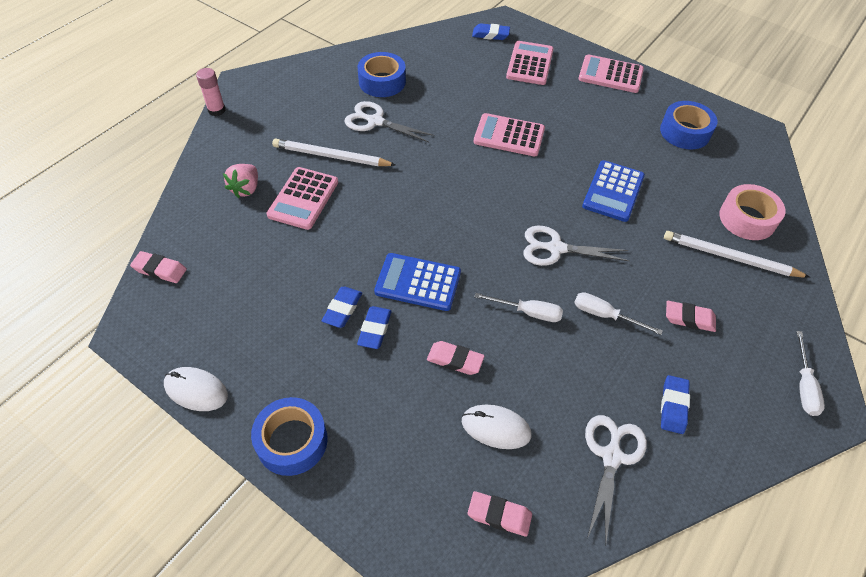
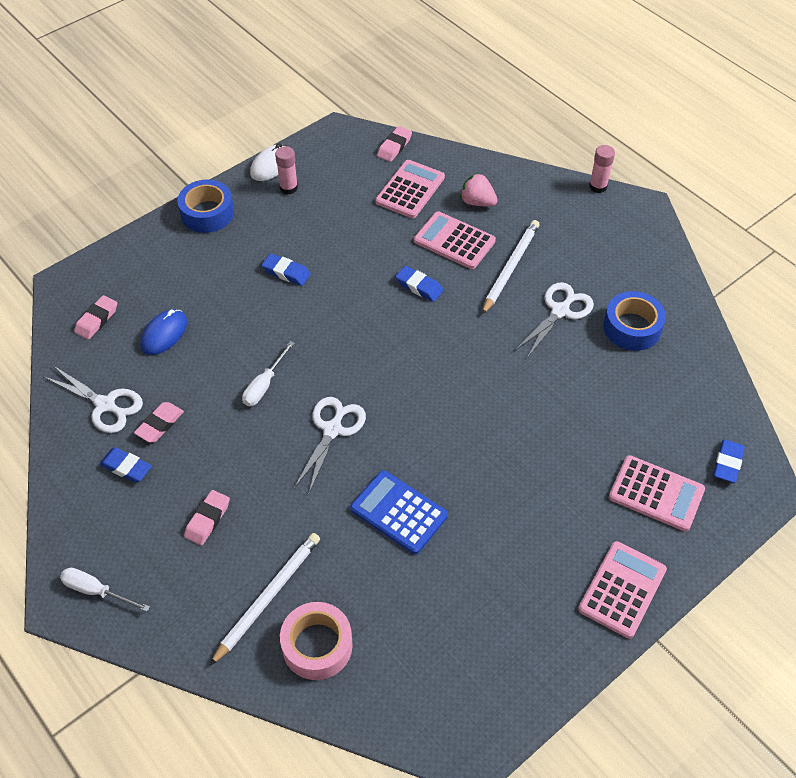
camera: 105 degrees right, 0 degrees up
blue eraser [322,287,362,328] -> blue eraser moved to [395,266,443,302]
blue calculator [374,253,461,311] -> none
pink eraser [427,341,484,375] -> pink eraser moved to [134,402,184,442]
white mouse [462,405,531,449] -> blue mouse [140,309,187,355]
pink calculator [474,113,545,156] -> pink calculator moved to [375,160,445,218]
white screwdriver [574,292,663,335] -> none
blue tape [660,101,717,150] -> none
none -> pink glue stick [275,146,298,194]

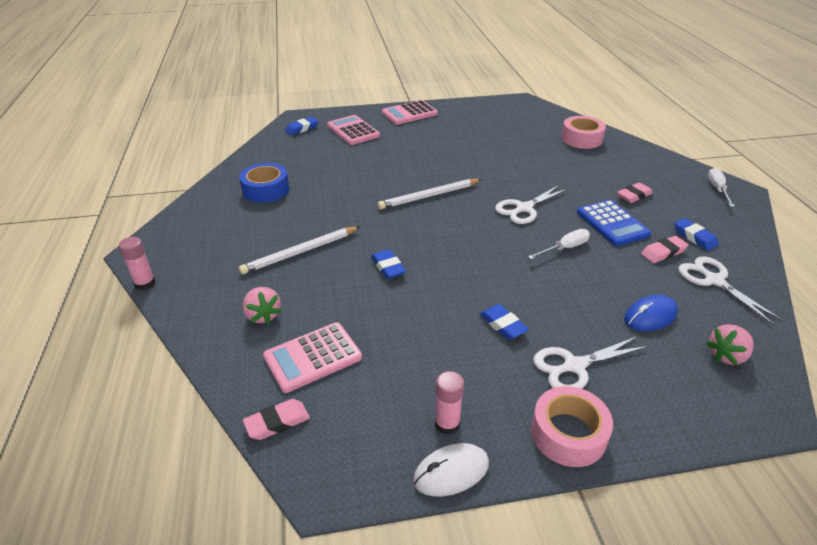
camera: 150 degrees left, 15 degrees down
white screwdriver [60,568,150,612] -> white screwdriver turned 135 degrees counterclockwise [708,168,735,207]
pink eraser [74,295,117,340] -> pink strawberry [706,324,754,365]
blue tape [177,179,234,233] -> pink tape [531,386,613,467]
white pencil [210,533,320,666] -> white pencil moved to [378,179,482,209]
blue calculator [350,470,448,554] -> blue calculator moved to [577,200,651,246]
pink calculator [414,211,496,269] -> none
white scissors [514,282,594,358] -> white scissors moved to [533,337,648,389]

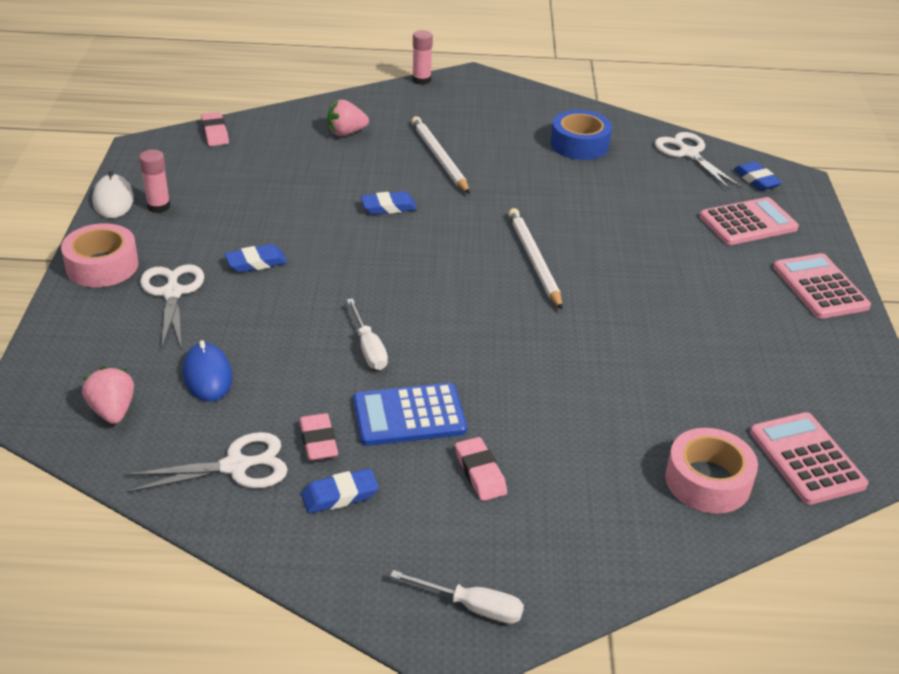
camera: 100 degrees right, 0 degrees up
pink calculator [263,322,362,393] -> pink calculator moved to [750,412,868,505]
white scissors [495,185,569,224] -> white scissors moved to [655,132,742,190]

